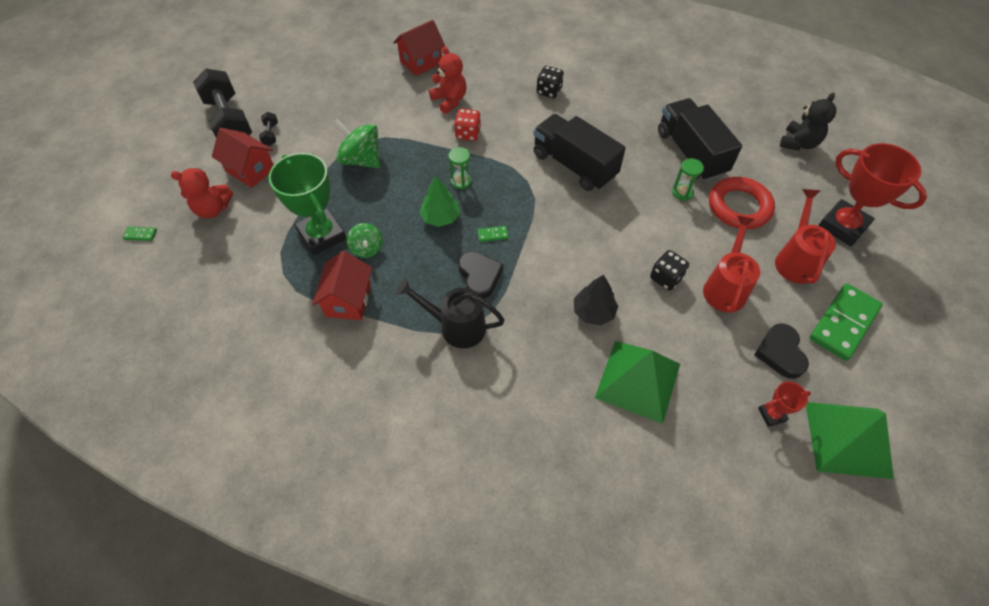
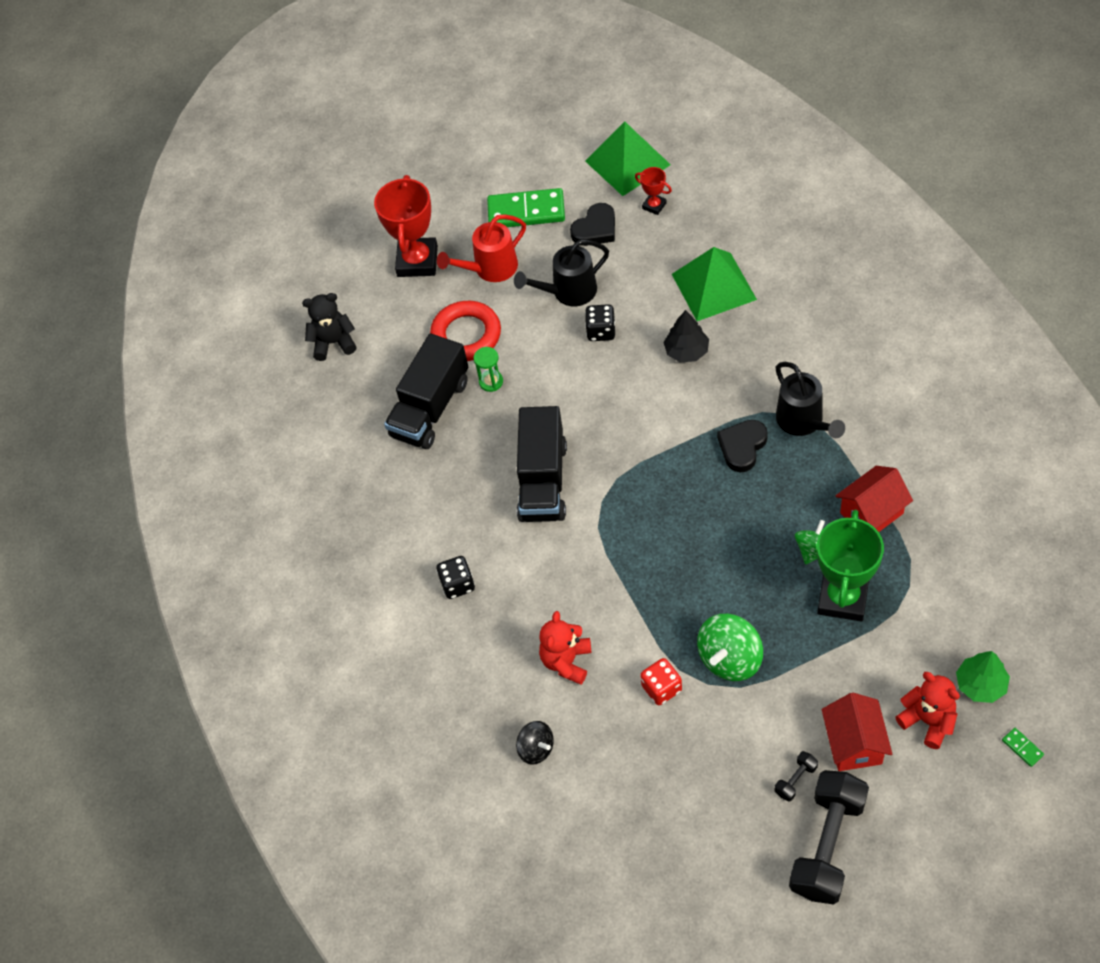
camera: 125 degrees left, 0 degrees up
green spinning top [333,119,380,168] -> green spinning top turned 45 degrees clockwise [697,614,763,681]
red house [393,20,445,76] -> black spinning top [516,721,554,765]
green tree [419,176,460,227] -> green tree moved to [956,651,1010,703]
green hourglass [448,147,471,189] -> none
red dice [454,109,481,141] -> red dice moved to [640,658,682,705]
green domino [477,226,509,242] -> none
red watering can [703,216,760,313] -> black watering can [514,240,609,306]

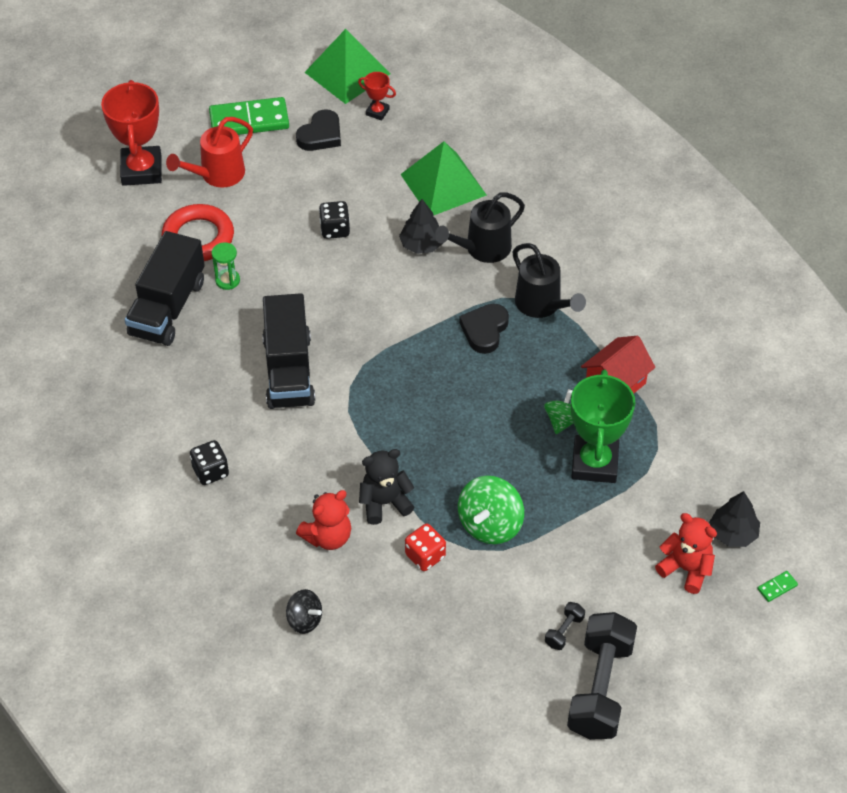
camera: 15 degrees left, 5 degrees down
black teddy bear [302,293,357,361] -> black teddy bear moved to [359,449,415,525]
black watering can [514,240,609,306] -> black watering can moved to [435,192,525,263]
red teddy bear [539,611,591,685] -> red teddy bear turned 135 degrees counterclockwise [296,490,351,550]
red house [822,693,892,771] -> none
green tree [956,651,1010,703] -> black tree [709,491,760,547]
green domino [1002,728,1044,767] -> green domino turned 75 degrees counterclockwise [757,571,798,602]

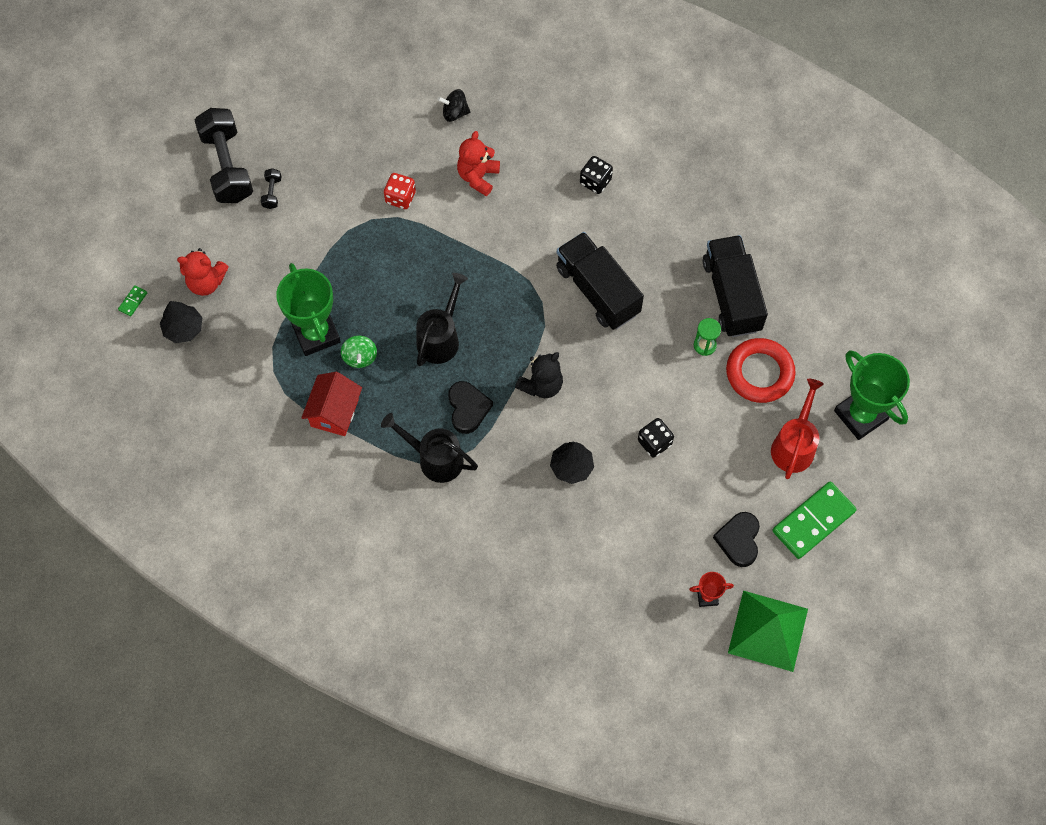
camera: 150 degrees right, 15 degrees up
red trophy [101,80,162,186] -> green trophy [834,350,910,440]
black teddy bear [359,449,415,525] -> black teddy bear moved to [515,352,563,398]
green pyramid [400,141,487,216] -> none
black watering can [435,192,525,263] -> black watering can moved to [416,273,468,366]
green spinning top [458,476,524,544] -> none

